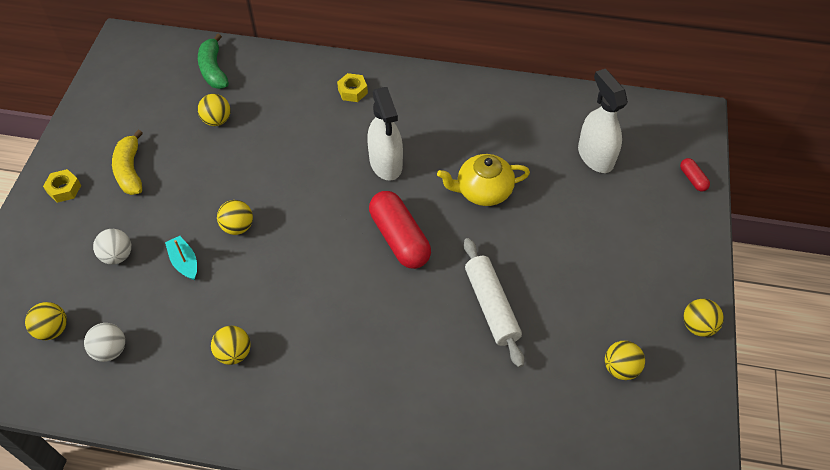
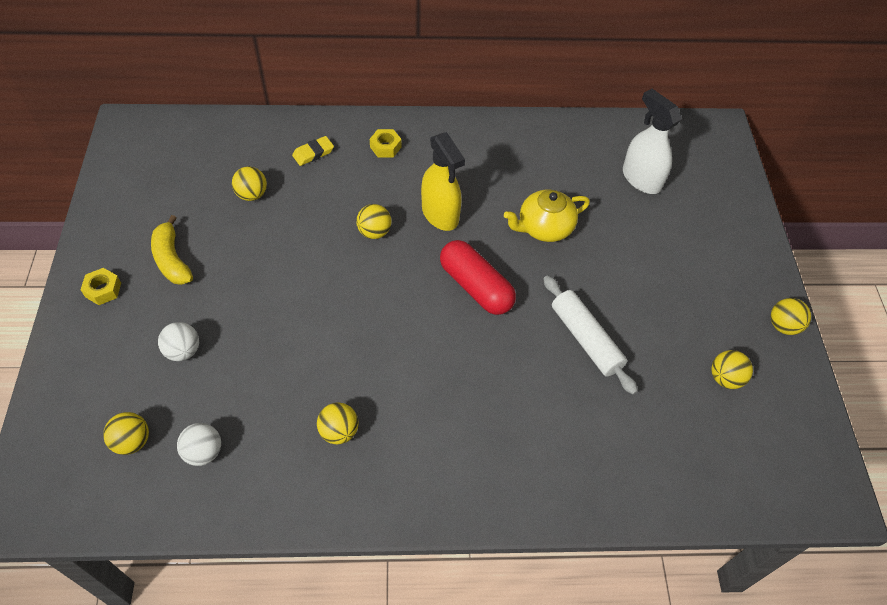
camera: 15 degrees left, 0 degrees up
turquoise boat [165,236,197,280] -> none
green banana [198,33,229,89] -> none
yellow ball [217,200,253,235] -> yellow ball moved to [356,204,392,239]
white spray bottle [367,87,403,181] -> yellow spray bottle [421,132,465,231]
red capsule [680,158,710,191] -> none
none -> yellow eraser [292,136,334,166]

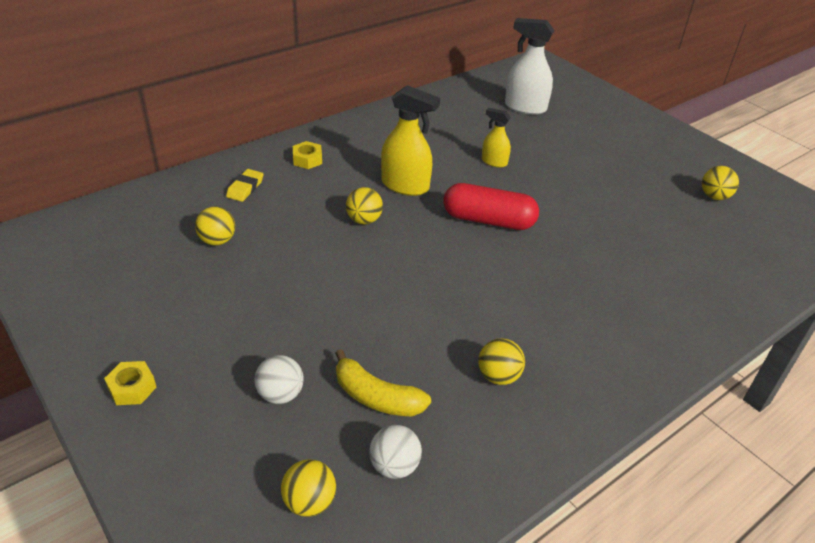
camera: 35 degrees left, 15 degrees down
yellow banana [151,215,193,285] -> yellow banana moved to [335,349,431,416]
yellow teapot [504,190,590,242] -> yellow spray bottle [482,108,511,167]
white rolling pin [544,275,638,395] -> none
yellow ball [771,298,811,335] -> none

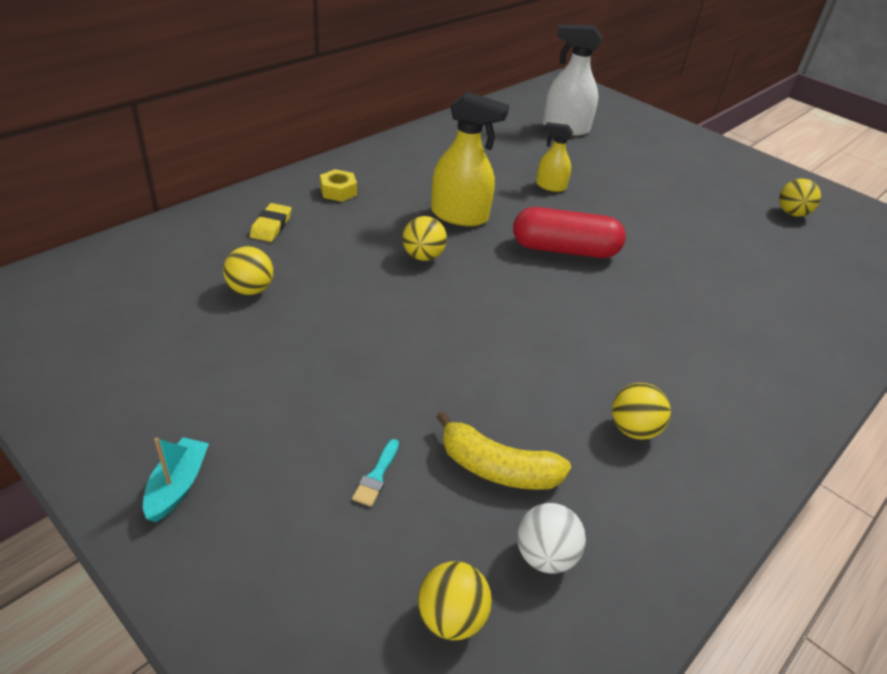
camera: 10 degrees left, 0 degrees up
yellow nut [104,361,157,405] -> turquoise boat [143,437,209,522]
white ball [254,355,304,404] -> turquoise brush [352,439,399,507]

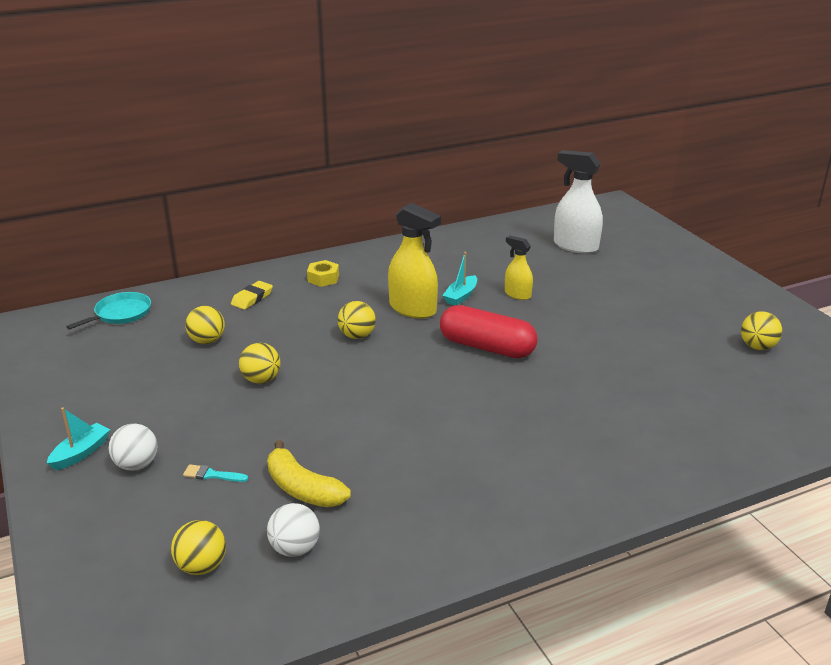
camera: 25 degrees right, 10 degrees down
turquoise brush [352,439,399,507] -> turquoise brush turned 60 degrees clockwise [183,464,248,482]
yellow ball [612,383,671,440] -> yellow ball moved to [239,343,280,384]
none -> turquoise pan [66,292,151,329]
none -> white ball [109,424,158,471]
none -> turquoise boat [442,252,477,306]

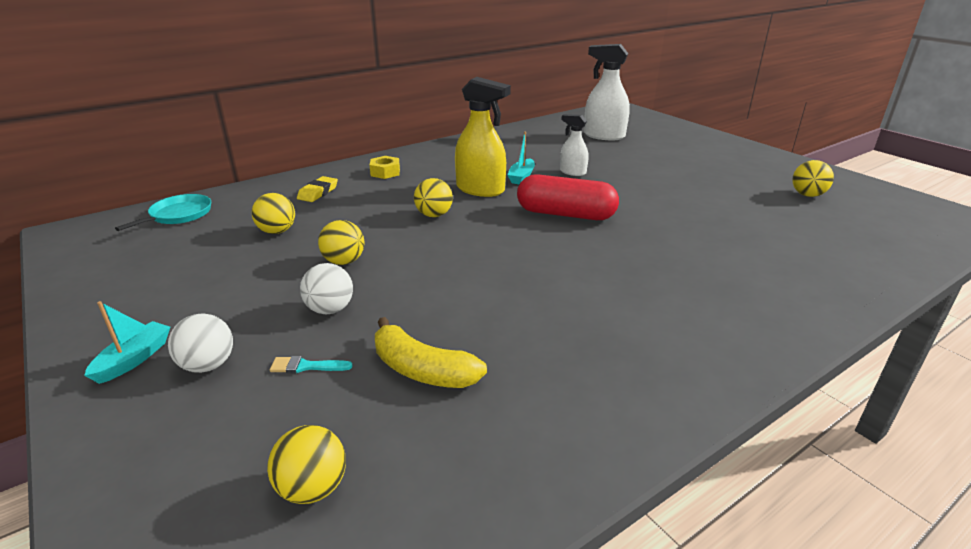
camera: 10 degrees left, 0 degrees up
white ball [267,503,320,557] -> white ball moved to [300,263,353,314]
yellow spray bottle [505,236,533,300] -> white spray bottle [560,114,589,176]

